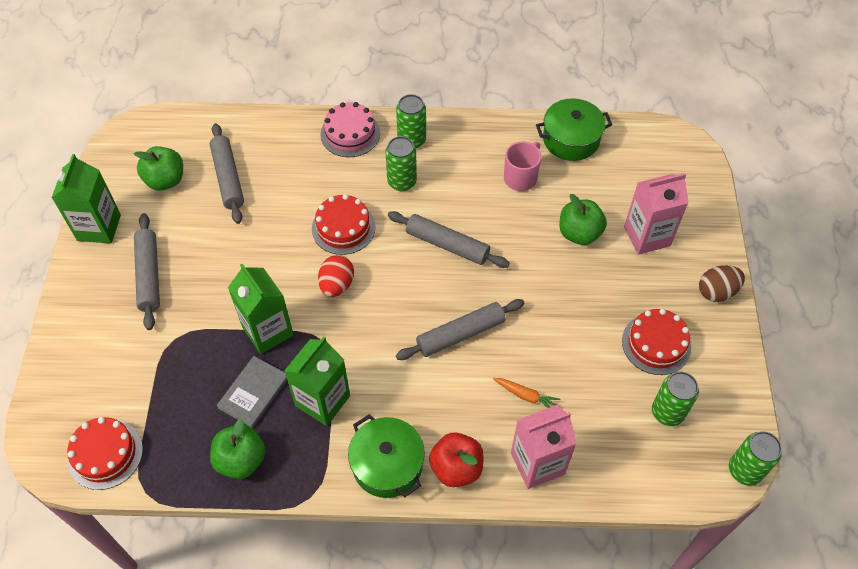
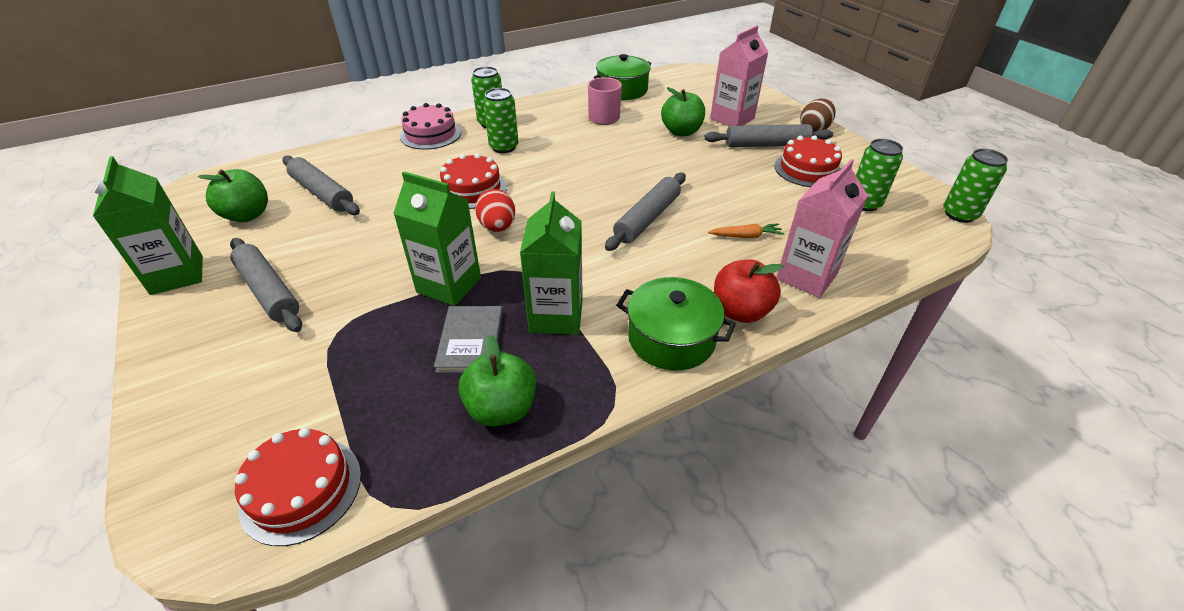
camera: 30 degrees left, 15 degrees down
grey rolling pin [388,211,510,268] -> grey rolling pin moved to [704,124,833,147]

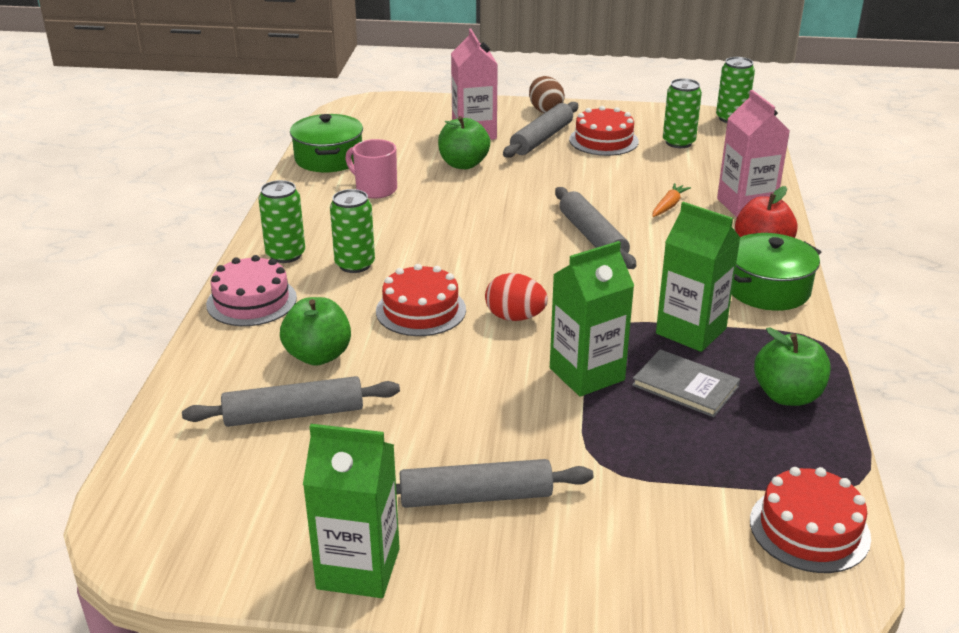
camera: 55 degrees left, 10 degrees down
green apple [198,169,268,222] -> green apple moved to [280,297,351,366]

